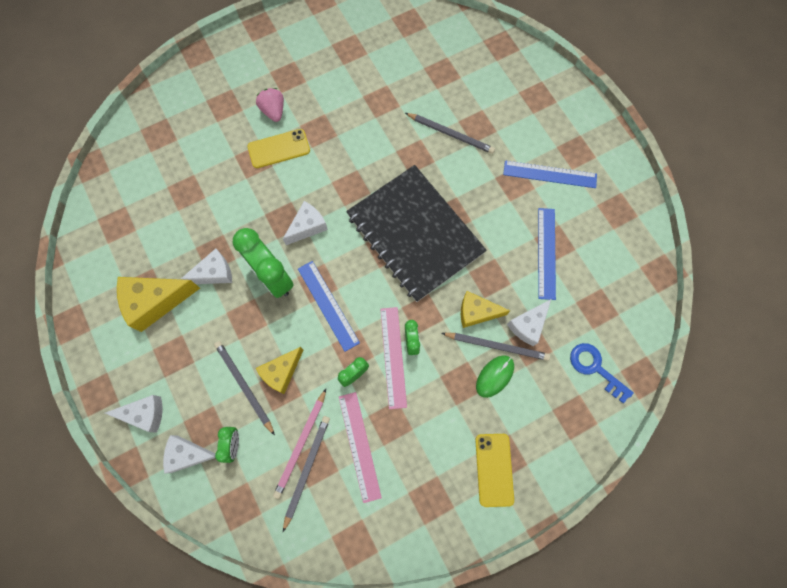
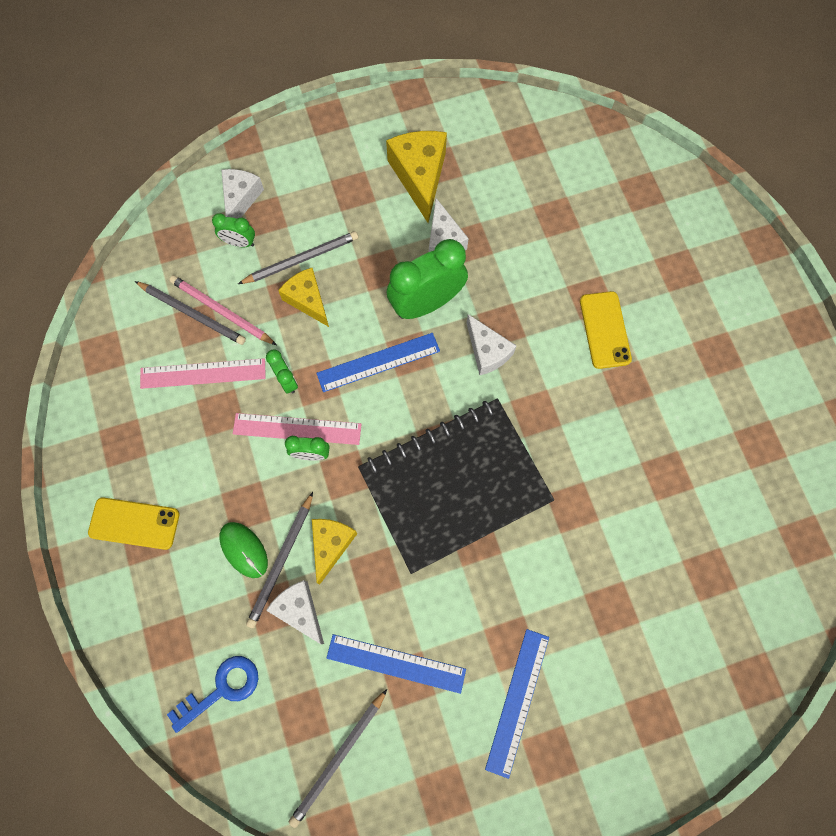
camera: 100 degrees right, 0 degrees up
white cheese [105,395,163,433] -> none
pink strawberry [256,88,284,122] -> none
grey pencil [405,113,495,154] -> grey pencil moved to [289,689,387,828]

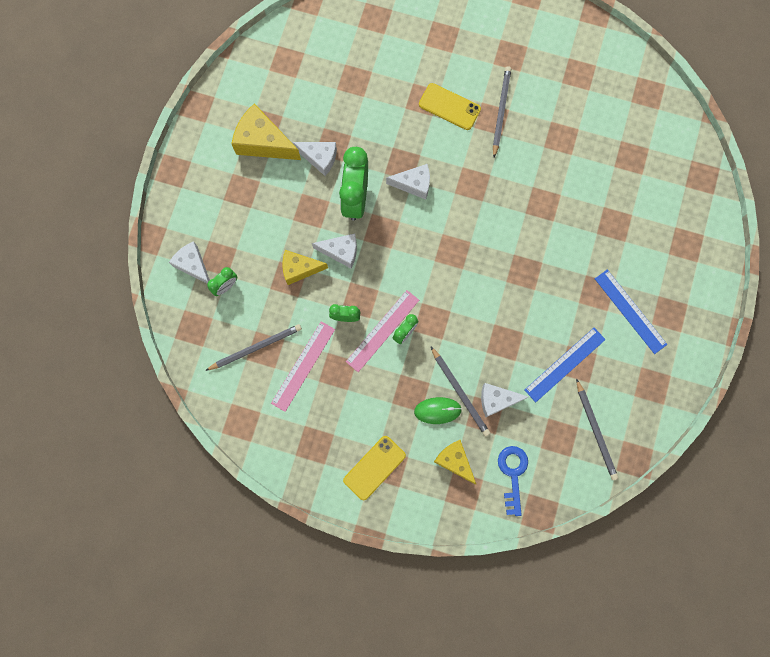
camera: 55 degrees left, 5 degrees up
pink pencil [169,275,277,345] -> none
grey pencil [238,231,358,284] -> grey pencil moved to [493,66,511,158]
yellow cheese [312,519,357,584] -> yellow cheese moved to [434,440,476,484]
blue ruler [316,333,440,392] -> none
black notebook [358,398,554,574] -> none
none -> white cheese [312,233,357,268]

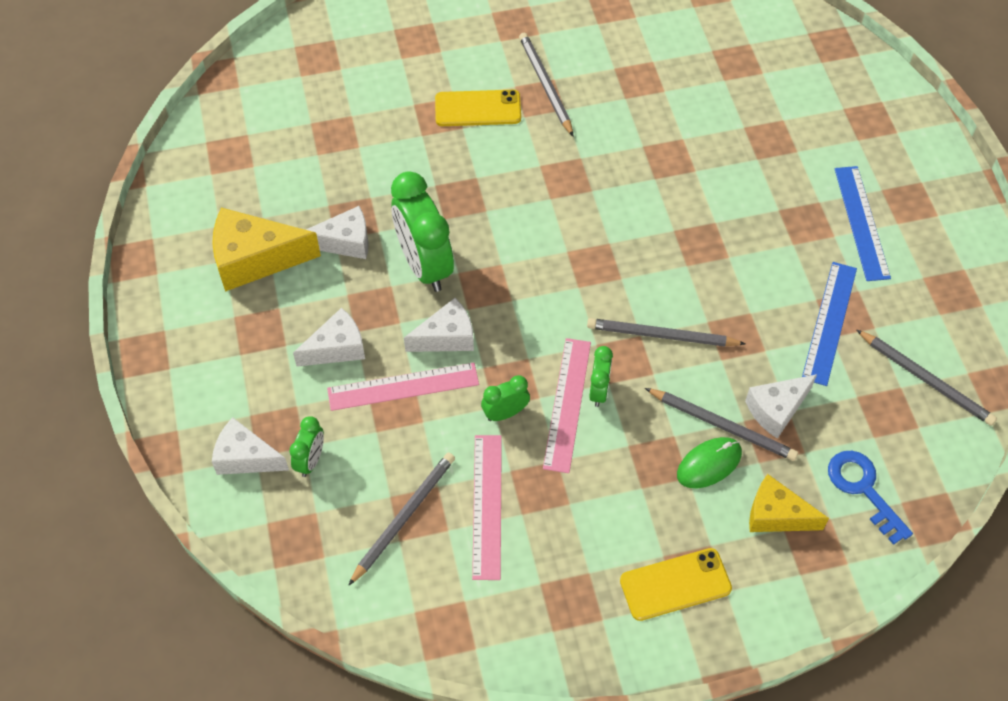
camera: 30 degrees left, 20 degrees down
yellow cheese [282,250,328,285] -> pink ruler [327,363,479,411]
yellow phone [343,436,406,500] -> yellow phone turned 60 degrees clockwise [620,548,732,621]
white cheese [386,164,430,200] -> white cheese moved to [293,308,365,367]
blue ruler [595,269,667,354] -> blue ruler turned 60 degrees clockwise [835,166,891,281]
none -> grey pencil [587,318,746,347]

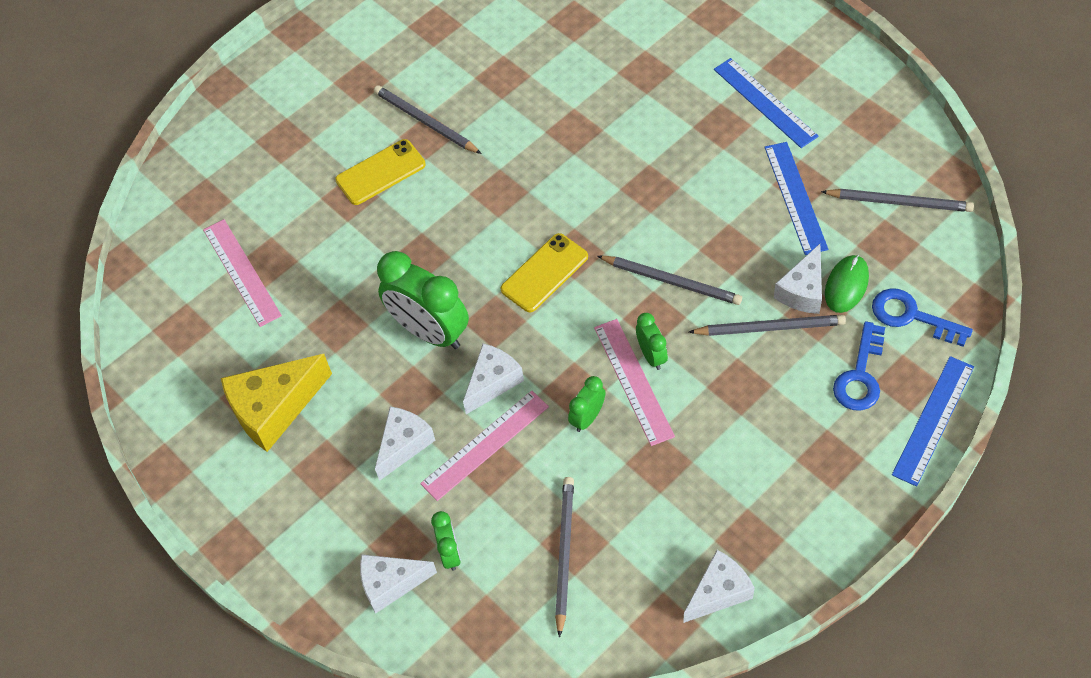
camera: 25 degrees left, 0 degrees up
white cheese [306,206,369,259] -> white cheese moved to [683,550,755,623]
pink ruler [472,435,502,580] -> pink ruler moved to [203,219,282,327]
grey pencil [587,318,746,347] -> grey pencil turned 135 degrees counterclockwise [598,256,742,305]
yellow phone [620,548,732,621] -> yellow phone moved to [501,233,588,313]
green mouse [677,437,742,488] -> green mouse moved to [825,255,869,313]
yellow cheese [749,474,829,532] -> blue key [833,321,885,411]
none -> blue ruler [892,356,974,487]

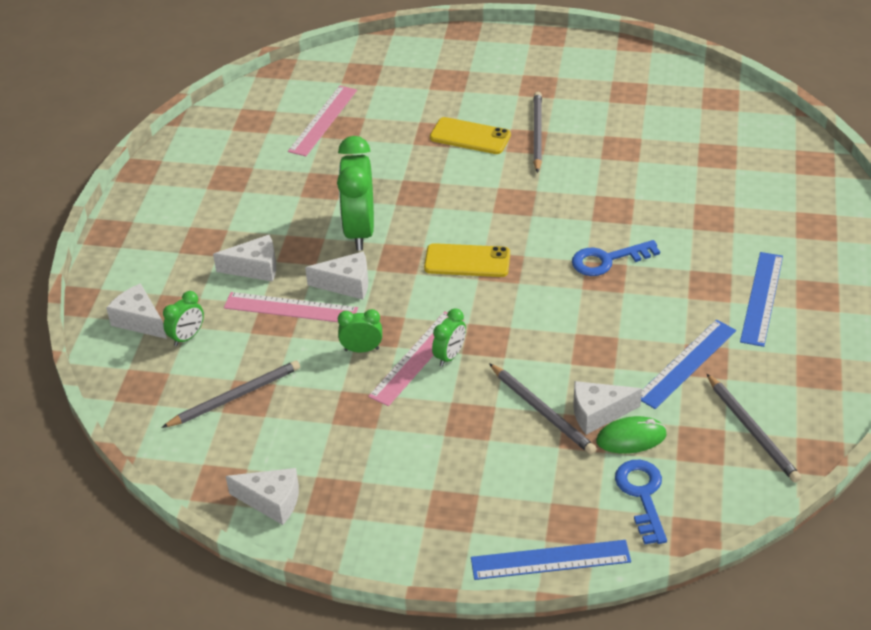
camera: 50 degrees right, 15 degrees down
yellow cheese [221,354,332,452] -> none
grey pencil [598,256,742,305] -> none
blue key [833,321,885,411] -> blue key moved to [572,240,660,276]

